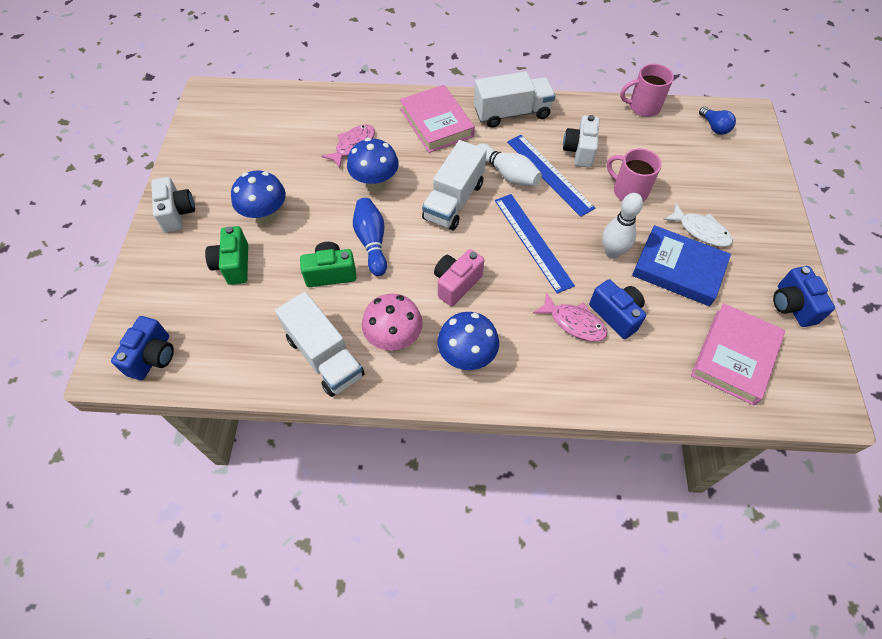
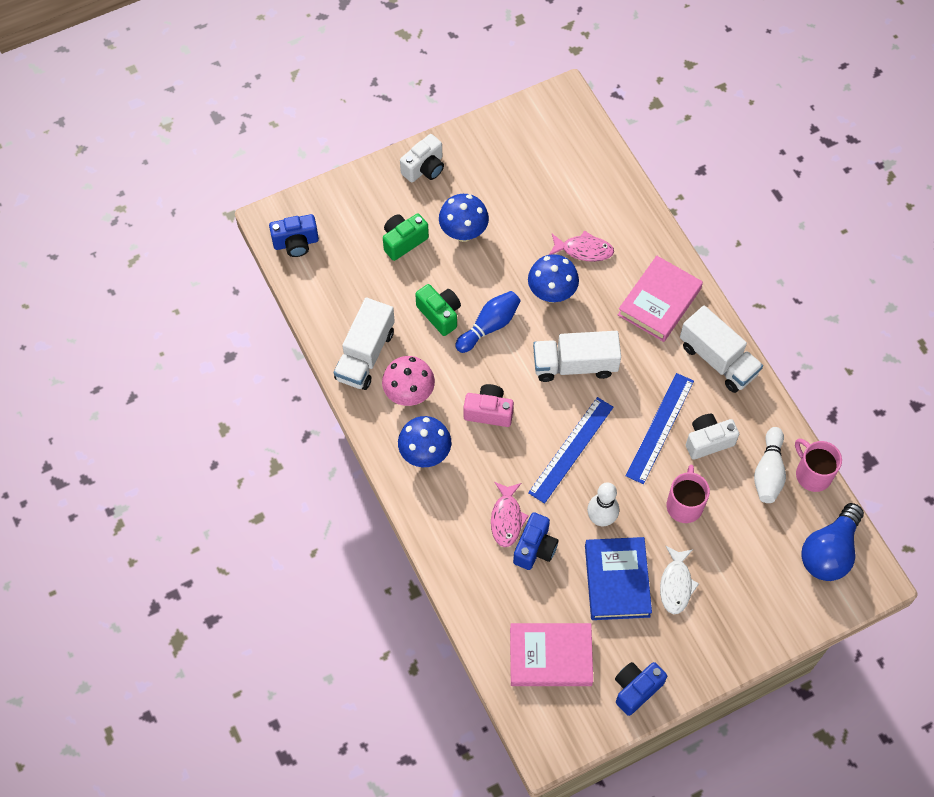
camera: 60 degrees right, 5 degrees up
white bowling pin [476,143,542,186] -> white bowling pin moved to [754,427,786,503]
blue light bulb [699,107,736,135] -> blue light bulb [801,503,864,581], size x1.95

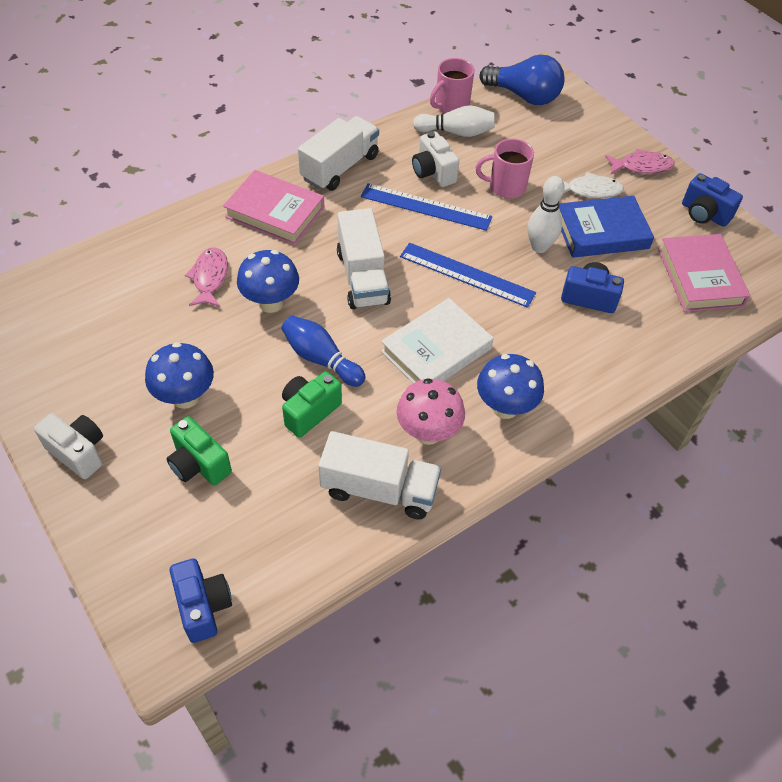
camera: 100 degrees left, 10 degrees down
pink camera [464,384,514,427] -> white book [381,298,494,383]
pink fish [491,482,529,547] -> pink fish moved to [605,149,675,174]

